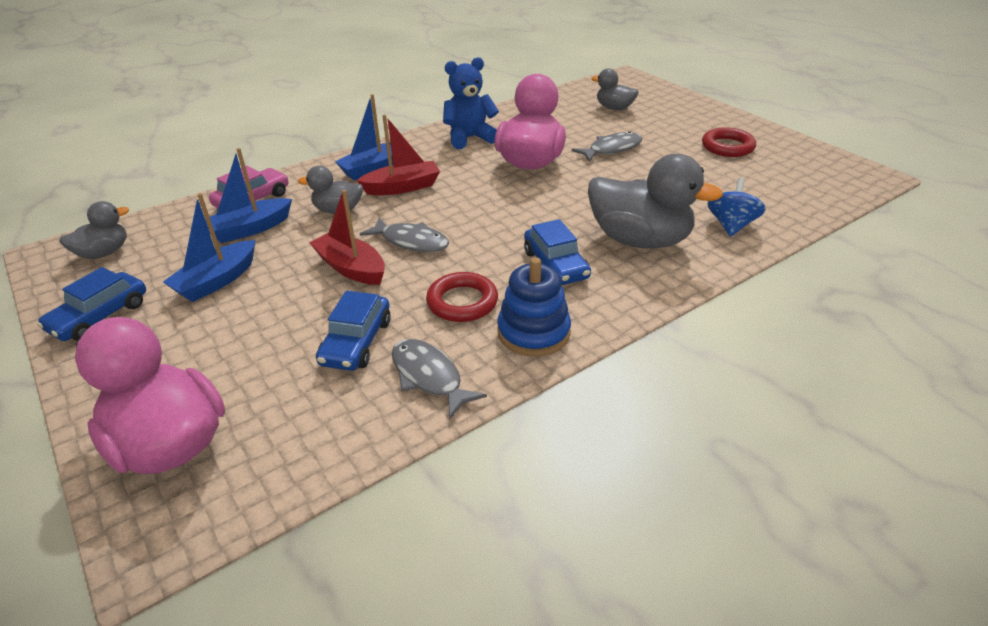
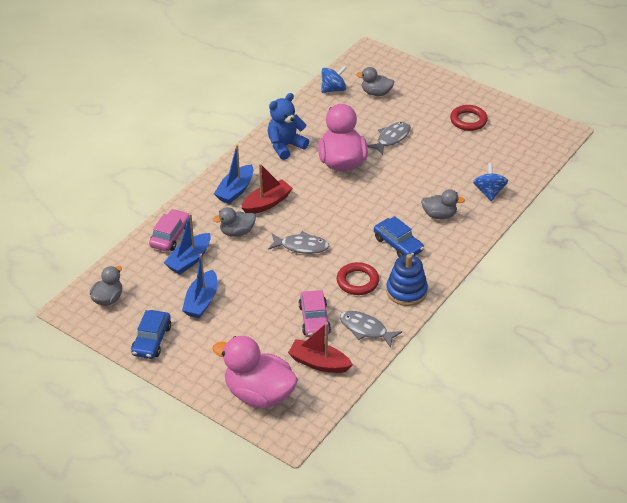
camera: 20 degrees left, 5 degrees up
red boat [309,190,385,285] -> red boat moved to [288,322,353,373]
blue car [316,291,391,371] -> pink car [299,290,331,337]
grey duck [588,154,723,249] -> grey duck [421,189,465,219], size x0.54
none -> blue spinning top [321,66,347,93]

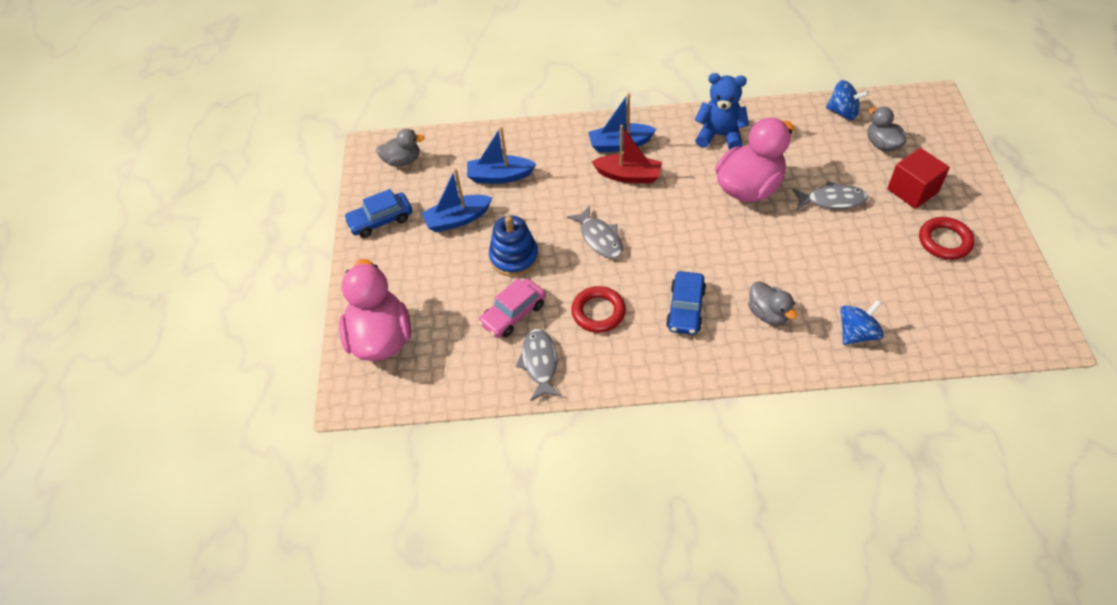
camera: 55 degrees right, 10 degrees up
pink car [149,209,189,252] -> none
grey duck [213,207,256,237] -> none
red boat [288,322,353,373] -> none
blue stacking toy [386,254,428,306] -> blue stacking toy moved to [489,215,539,277]
none -> red cube [887,148,950,209]

